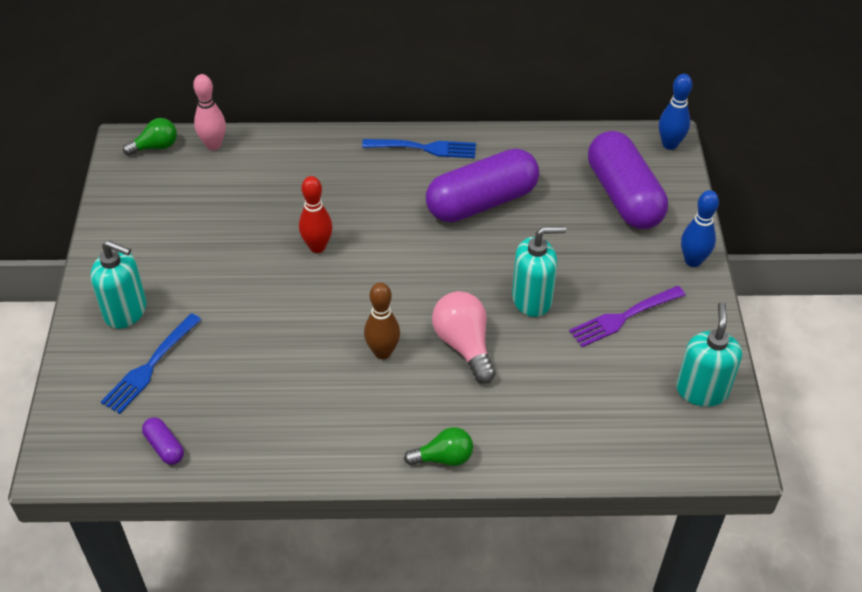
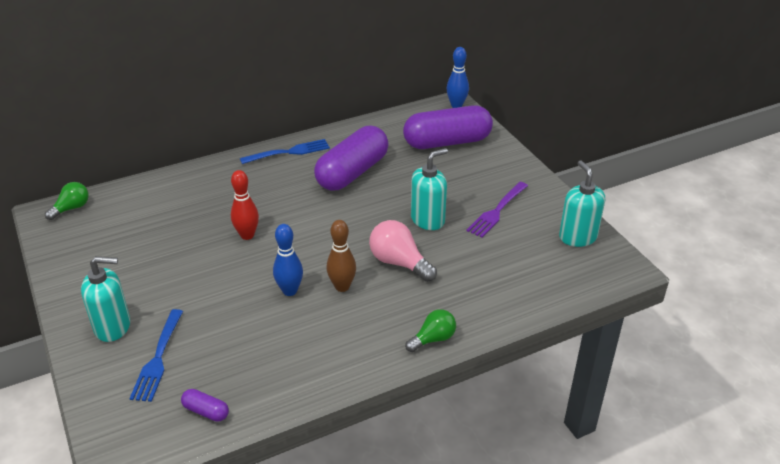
camera: 25 degrees left, 10 degrees down
pink bowling pin [193,74,226,150] -> none
purple capsule [588,131,668,229] -> purple capsule turned 60 degrees counterclockwise [403,105,493,149]
blue bowling pin [681,190,719,267] -> blue bowling pin moved to [273,224,303,296]

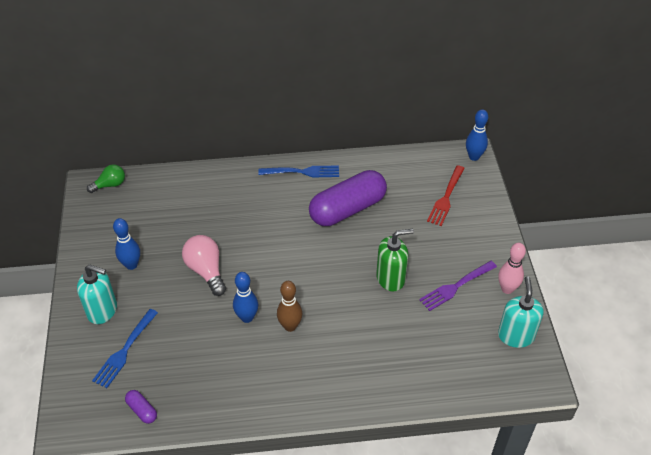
camera: 20 degrees right, 10 degrees up
red bowling pin [231,170,259,240] -> none
pink light bulb [369,220,437,282] -> pink light bulb moved to [182,235,226,296]
purple capsule [403,105,493,149] -> red fork [427,165,465,226]
green light bulb [405,309,456,352] -> none
turquoise soap dispenser [411,148,448,230] -> green soap dispenser [376,229,414,292]
none -> blue bowling pin [113,218,140,270]
none -> pink bowling pin [498,243,526,294]

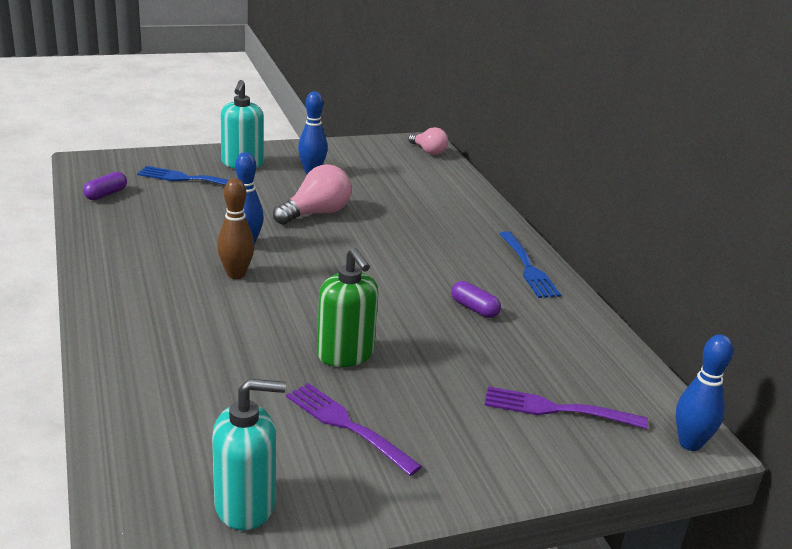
camera: 75 degrees right, 20 degrees down
green light bulb [87,164,125,193] -> pink light bulb [408,127,448,155]
purple capsule [309,170,387,226] -> purple capsule [451,281,501,318], size x0.41
red fork [427,165,465,226] -> purple fork [484,386,648,429]
pink bowling pin [498,243,526,294] -> none

